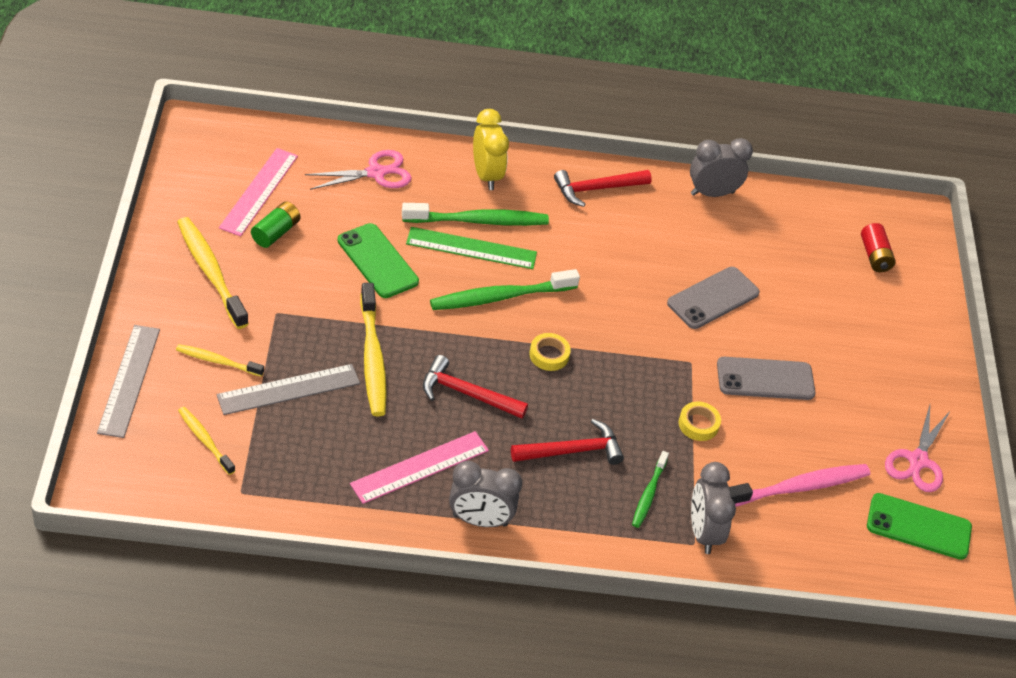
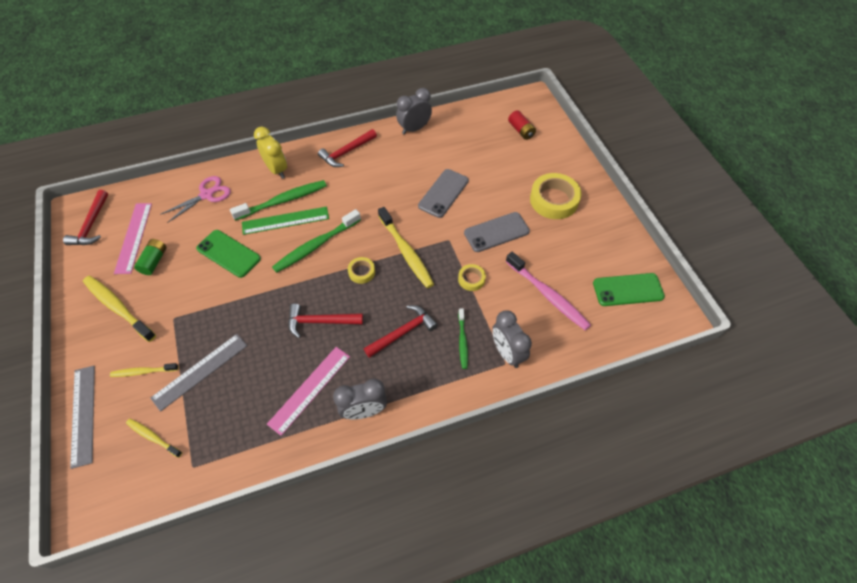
camera: 15 degrees left, 10 degrees up
yellow toothbrush [360,283,387,416] -> yellow toothbrush moved to [378,207,434,288]
pink toothbrush [729,464,870,507] -> pink toothbrush turned 90 degrees clockwise [506,252,591,331]
pink scissors [885,405,951,492] -> none
none -> red hammer [63,190,108,245]
none -> yellow tape [530,173,581,219]

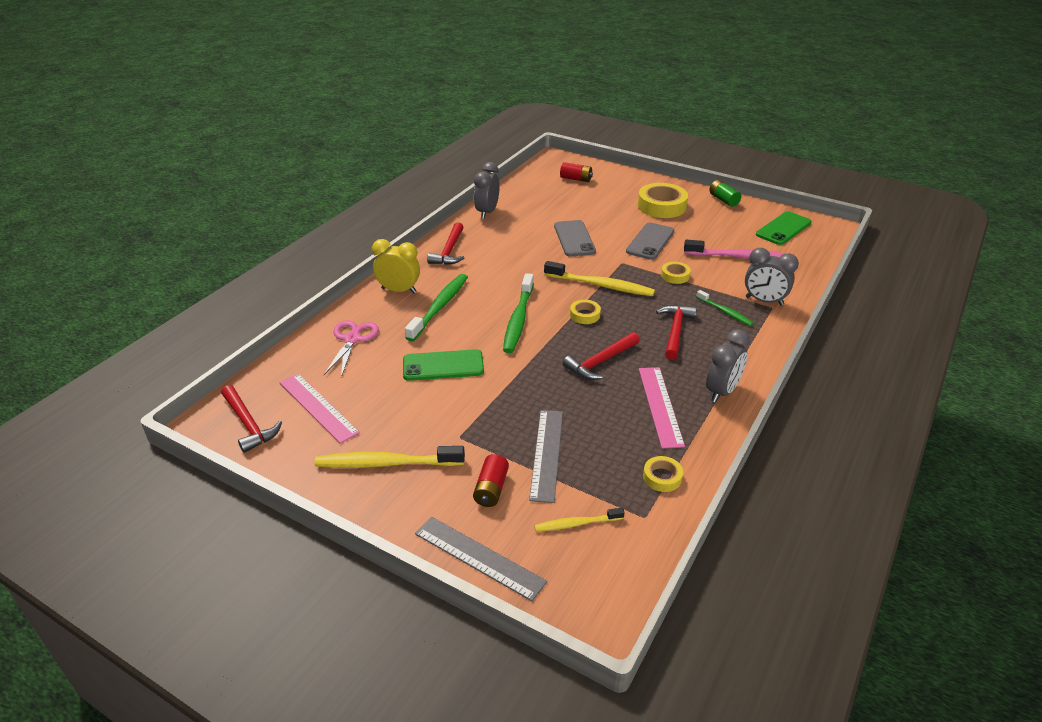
camera: 40 degrees left, 20 degrees down
yellow toothbrush [110,363,179,377] -> red battery [473,454,509,507]
green battery [134,239,167,275] -> green battery moved to [709,180,741,207]
green ruler [242,206,329,235] -> none
none -> yellow tape [643,456,683,492]

